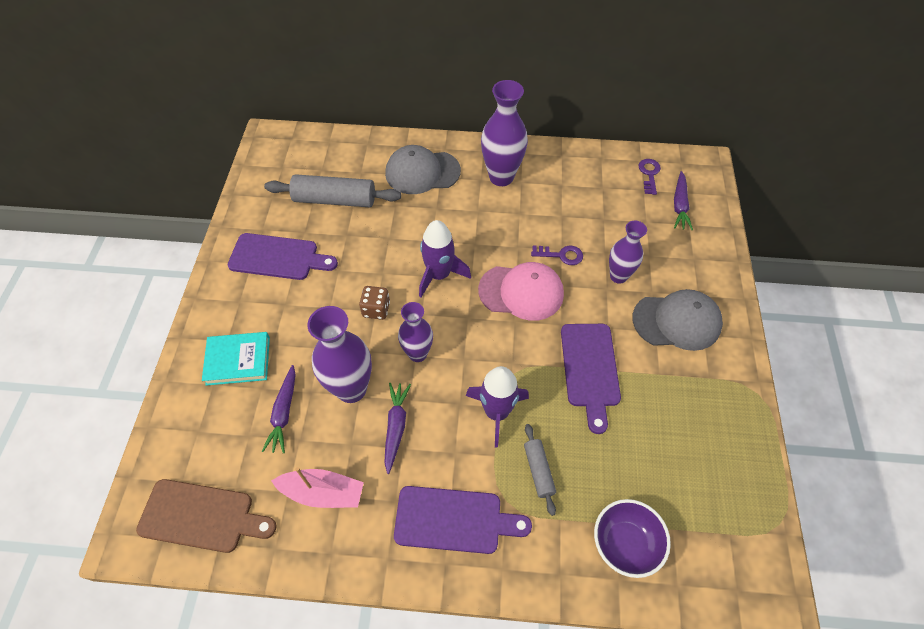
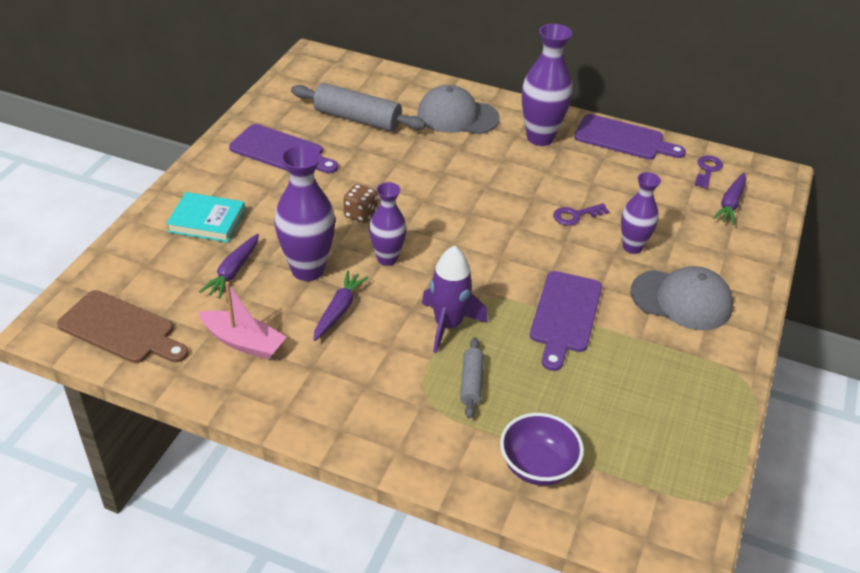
camera: 15 degrees right, 15 degrees down
purple cutting board [394,486,532,554] -> purple cutting board moved to [574,114,686,160]
purple rocket [419,220,471,297] -> none
pink cap [478,262,564,321] -> none
purple key [531,246,583,265] -> purple key turned 135 degrees clockwise [553,203,610,226]

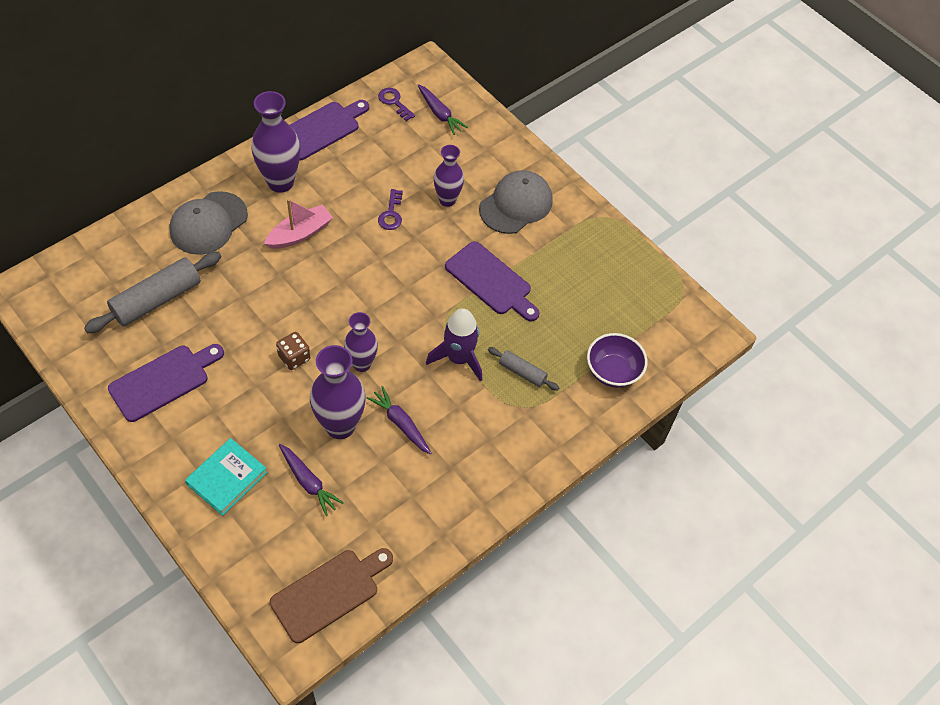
camera: 65 degrees left, 15 degrees up
pink boat [198,282,287,360] -> pink boat moved to [264,199,333,249]

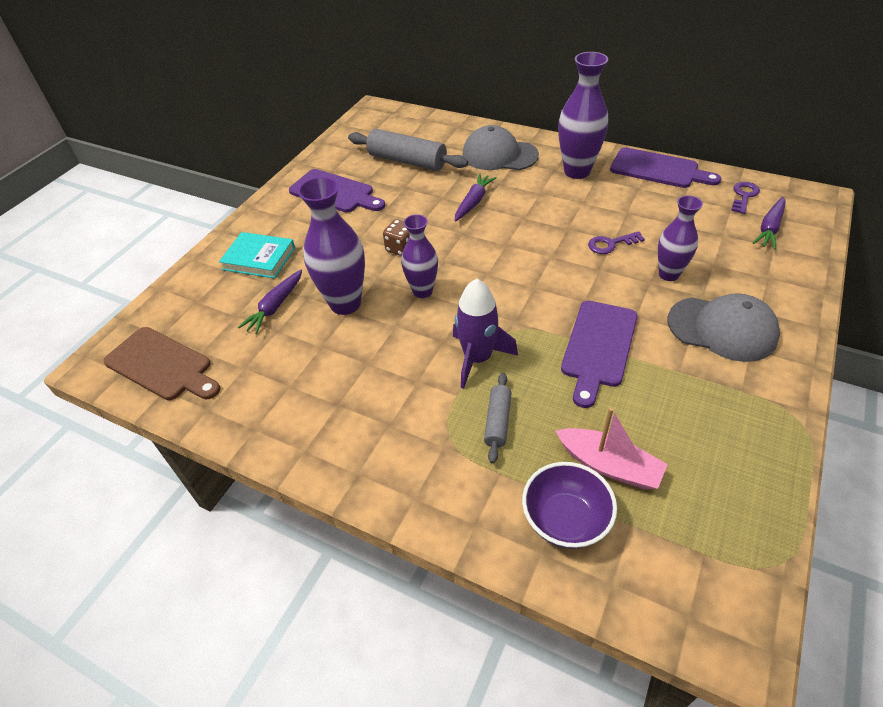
camera: 75 degrees right, 10 degrees down
pink boat [264,199,333,249] -> pink boat moved to [556,407,668,489]
purple carrot [367,386,432,455] -> purple carrot moved to [455,174,497,221]

